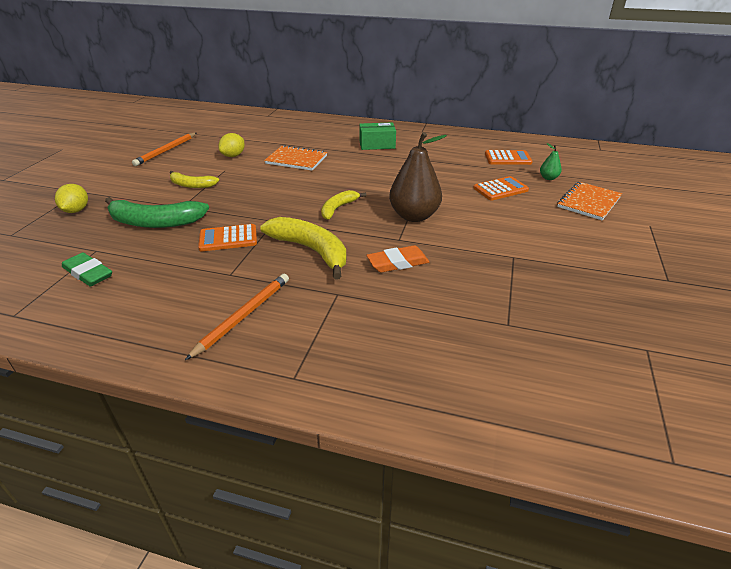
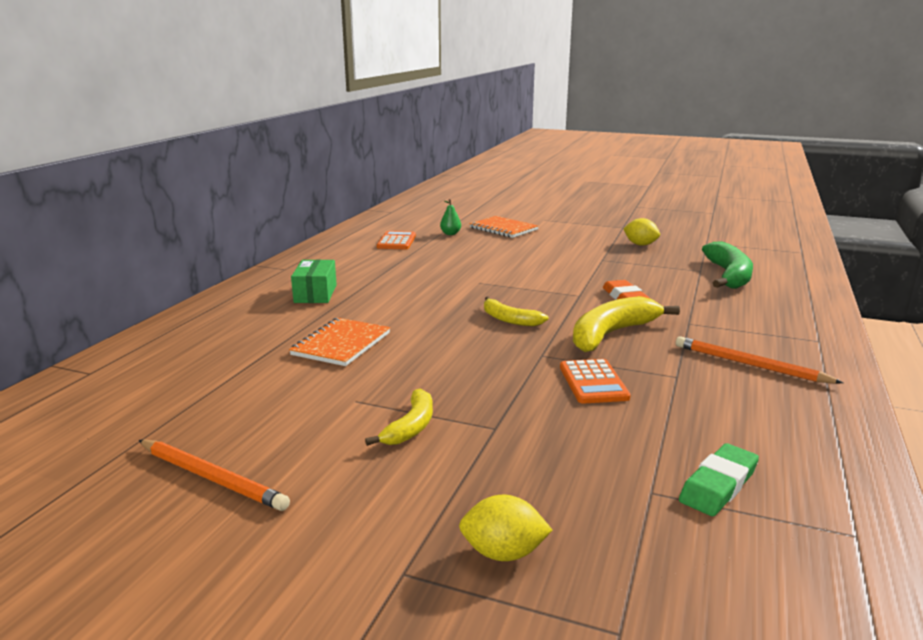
camera: 85 degrees left, 15 degrees down
green banana [105,197,209,228] -> green banana moved to [702,242,753,289]
yellow lemon [219,133,245,157] -> yellow lemon moved to [623,218,660,246]
brown pear [389,132,447,222] -> none
orange calculator [473,176,529,201] -> none

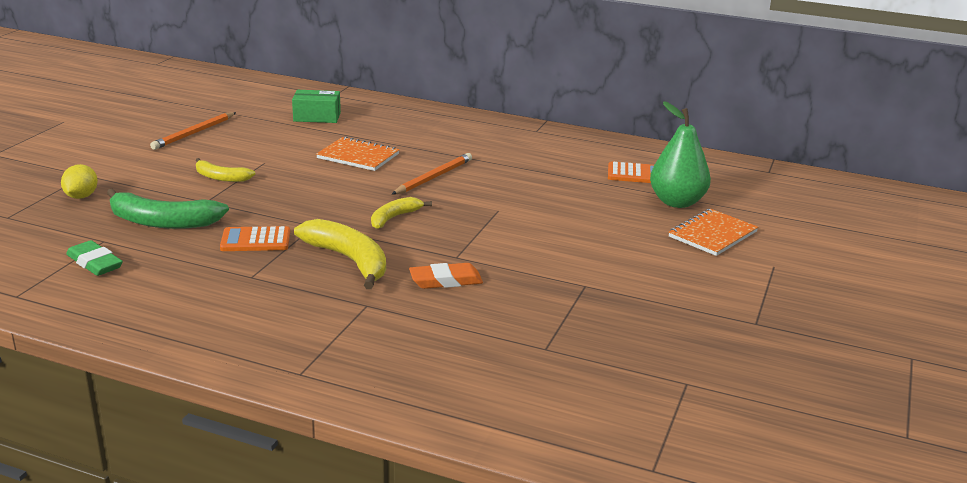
camera: 90 degrees right, 5 degrees up
green box [291,259,337,303] -> green box moved to [292,90,341,123]
green pear [440,199,461,235] -> green pear [650,101,711,208], size x2.22
yellow lemon [623,218,660,246] -> none
orange pencil [676,336,843,384] -> orange pencil moved to [391,153,472,195]
green banana [702,242,753,289] -> green banana moved to [107,188,229,229]

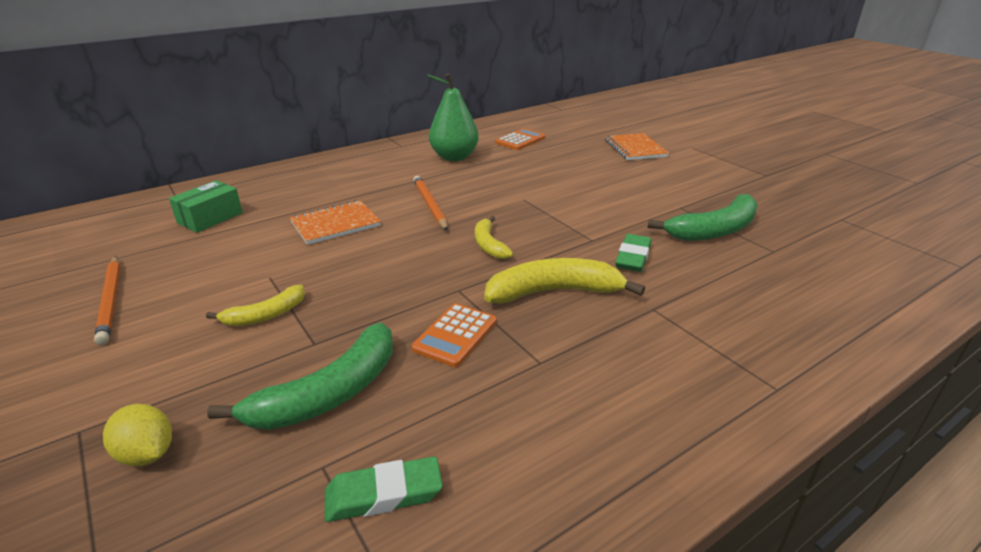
camera: 55 degrees left, 5 degrees up
orange eraser [409,263,483,289] -> green eraser [615,234,651,272]
green pear [650,101,711,208] -> green pear moved to [427,73,479,161]
none -> green banana [648,194,758,241]

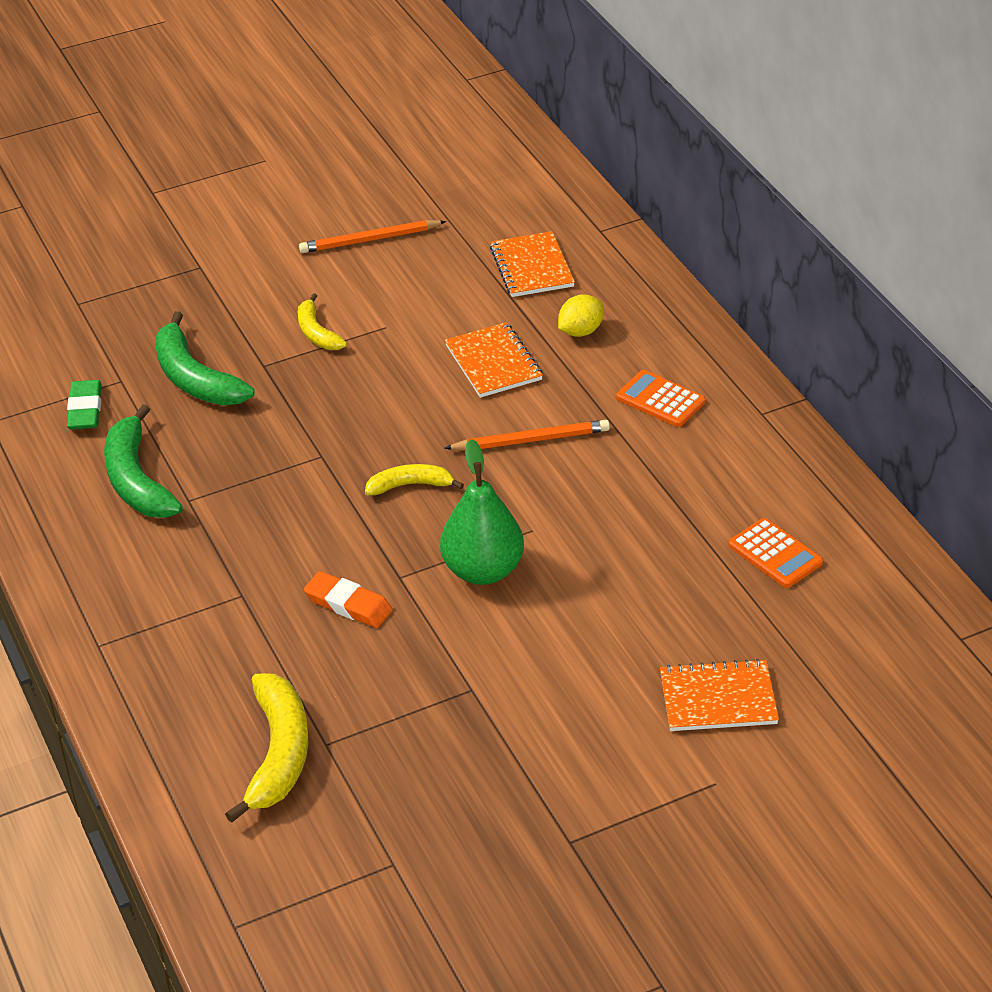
camera: 100 degrees right, 10 degrees up
yellow lemon [103,404,172,466] -> yellow lemon moved to [558,294,604,337]
green box [169,180,243,233] -> orange notebook [490,231,575,297]
orange calculator [412,303,497,367] -> orange calculator moved to [616,370,705,427]
green pear [427,73,479,161] -> green pear moved to [440,439,524,585]
yellow banana [484,258,645,304] -> yellow banana moved to [225,674,308,823]
green eraser [615,234,651,272] -> orange eraser [304,571,393,628]
green banana [648,194,758,241] -> green banana moved to [104,404,183,518]

